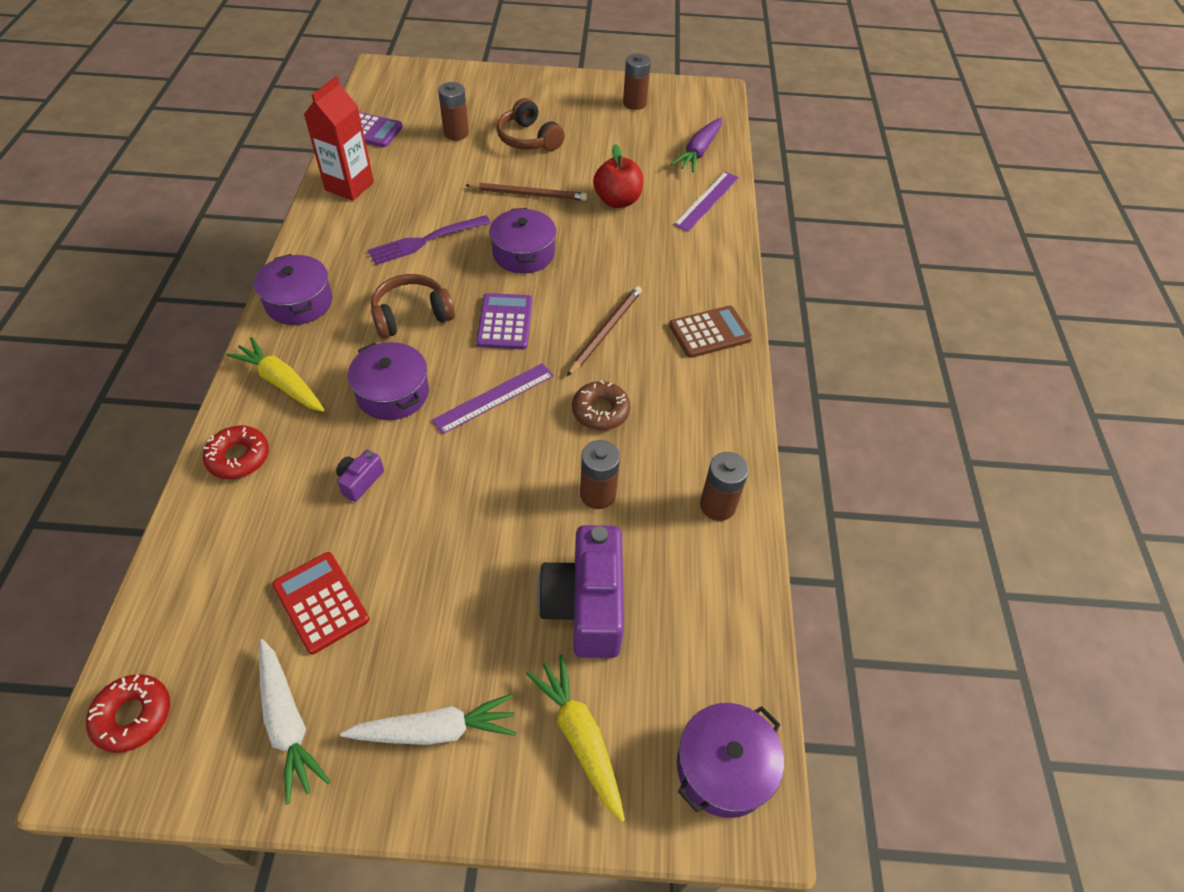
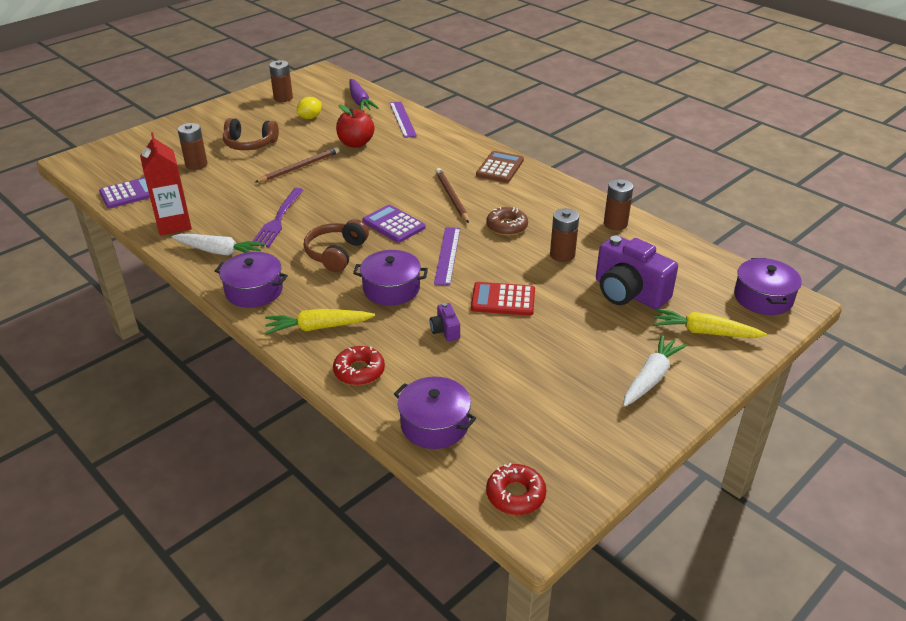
camera: 45 degrees left, 15 degrees down
white carrot [259,639,331,804] -> white carrot moved to [172,234,265,255]
red calculator [272,552,370,654] -> red calculator moved to [471,282,535,316]
purple pot [489,208,556,273] -> purple pot moved to [394,377,476,449]
none -> yellow lemon [297,97,321,119]

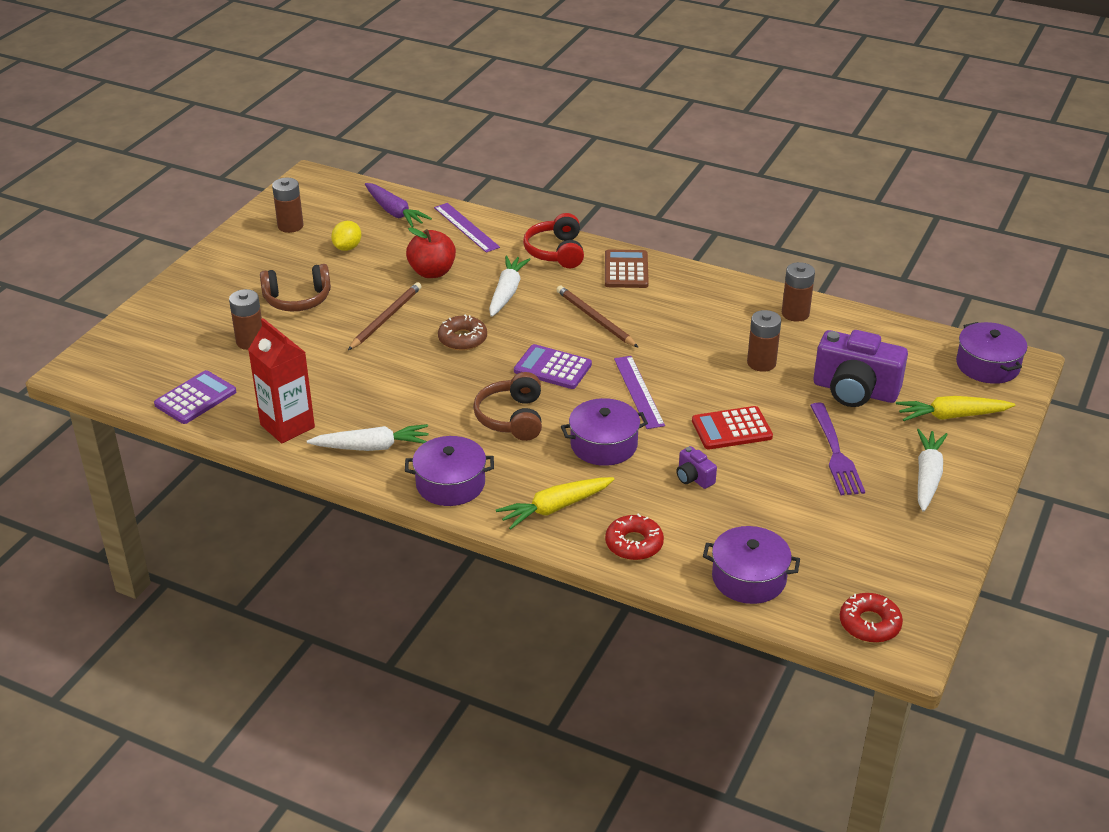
camera: 20 degrees left, 0 degrees up
purple fork [253,188,304,247] -> purple fork moved to [810,403,865,495]
brown donut [486,207,528,236] -> brown donut moved to [438,315,487,351]
none -> white carrot [489,256,531,317]
none -> red headphones [523,213,584,268]

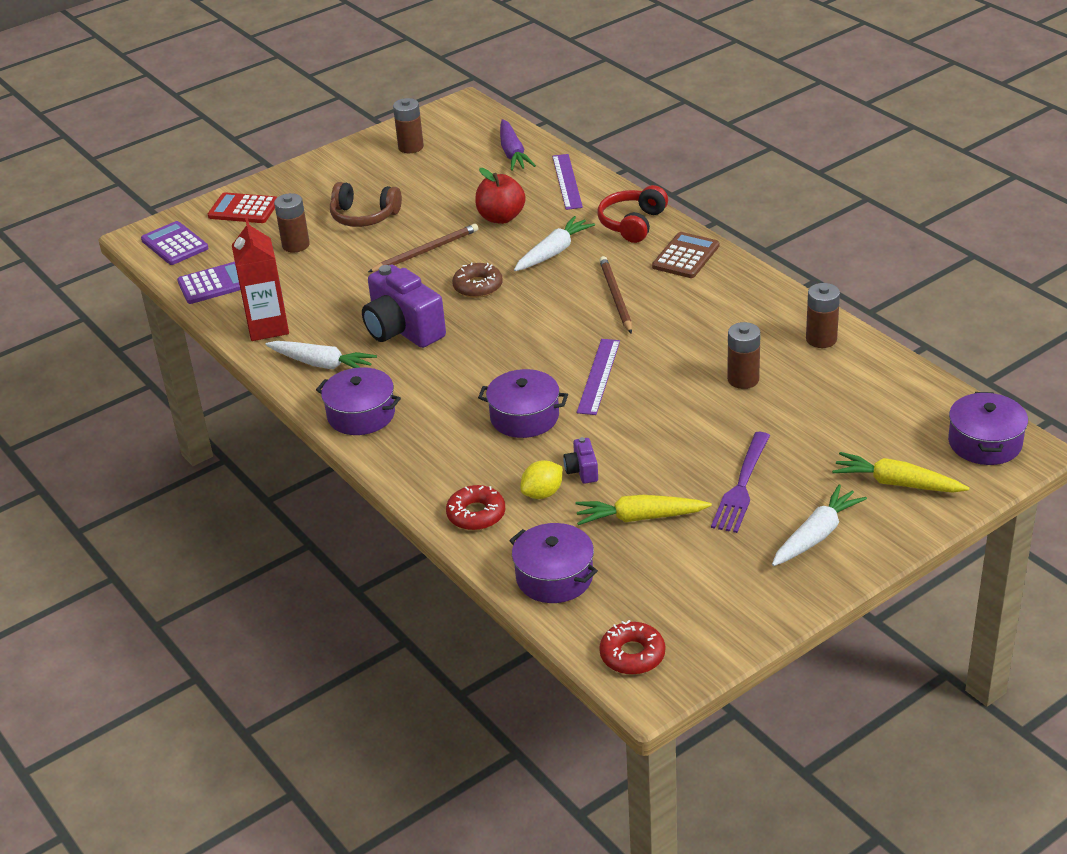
camera: 30 degrees right, 0 degrees up
yellow lemon [331,221,361,251] -> yellow lemon moved to [520,460,563,499]
brown headphones [473,372,542,441] -> none
yellow carrot [496,477,614,530] -> yellow carrot moved to [576,495,712,525]
purple calculator [514,344,592,389] -> purple calculator moved to [141,221,208,265]
red calculator [692,406,773,449] -> red calculator moved to [208,192,277,223]
purple camera [813,330,908,407] -> purple camera moved to [362,264,446,348]

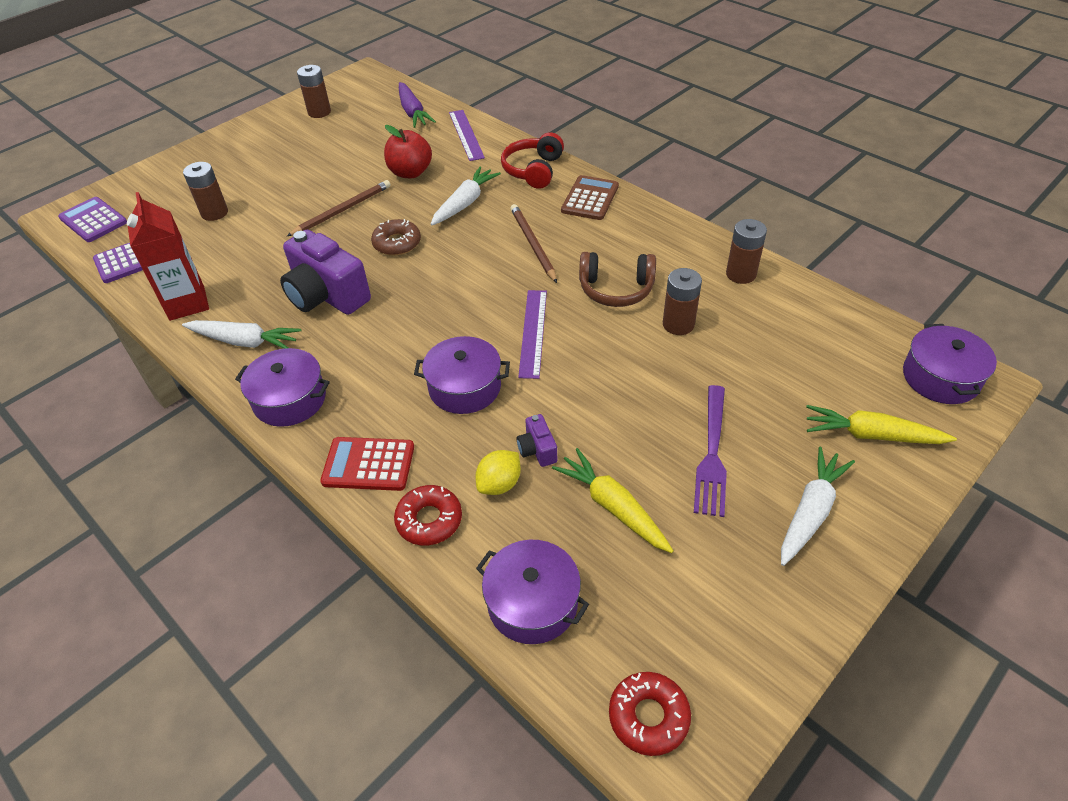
camera: 10 degrees left, 10 degrees up
red calculator [208,192,277,223] -> red calculator moved to [320,437,414,491]
brown headphones [330,182,402,227] -> brown headphones moved to [579,252,656,307]
yellow carrot [576,495,712,525] -> yellow carrot turned 60 degrees clockwise [552,448,673,553]

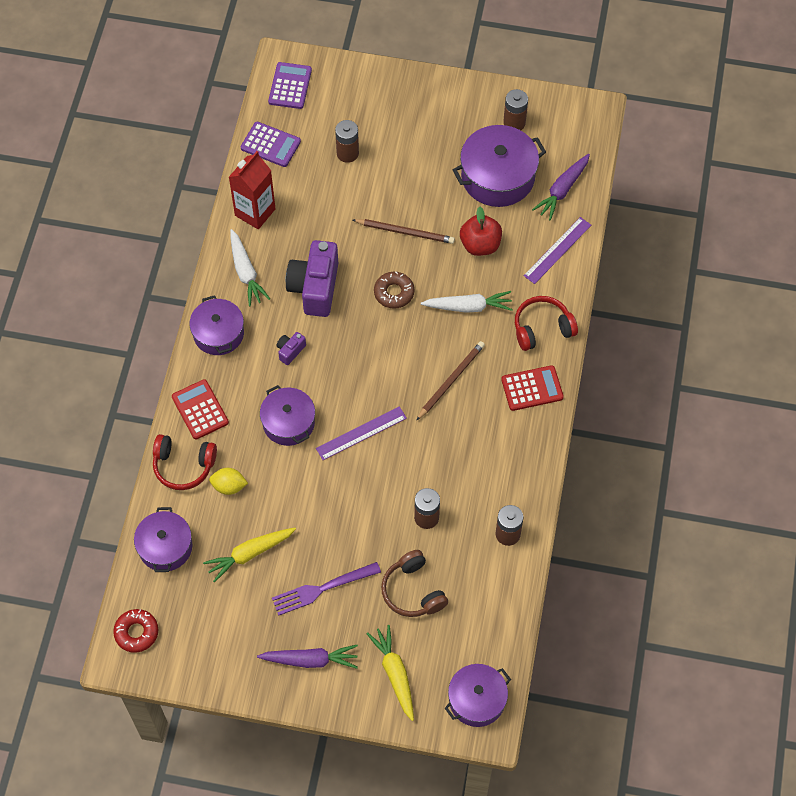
camera: 55 degrees right, 15 degrees up
red donut [394,485,462,545] -> red headphones [153,434,217,490]
purple camera [517,414,557,467] -> purple camera moved to [277,332,306,365]
yellow carrot [552,448,673,553] -> yellow carrot turned 135 degrees counterclockwise [203,528,296,583]
brown calculator [561,175,619,220] -> red calculator [501,365,564,411]
brown headphones [579,252,656,307] -> brown headphones moved to [381,550,448,617]
white carrot [781,447,855,566] -> purple carrot [257,645,358,669]
none -> purple pot [453,125,546,207]

